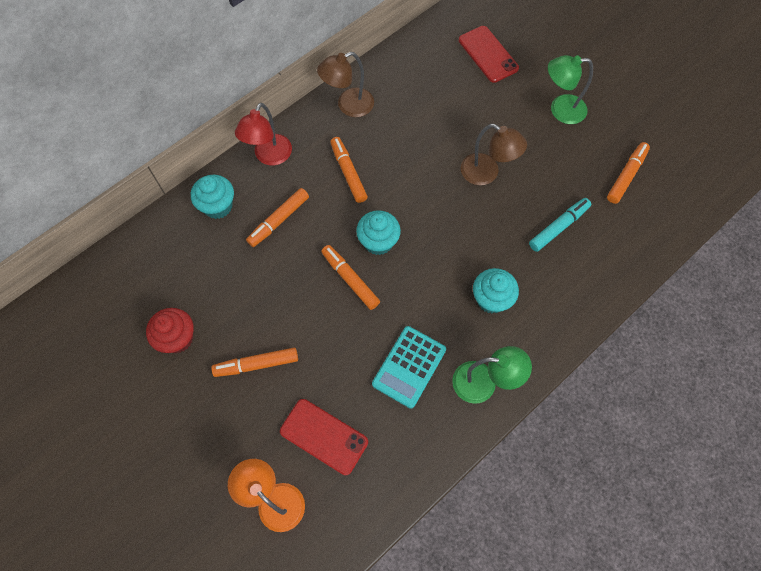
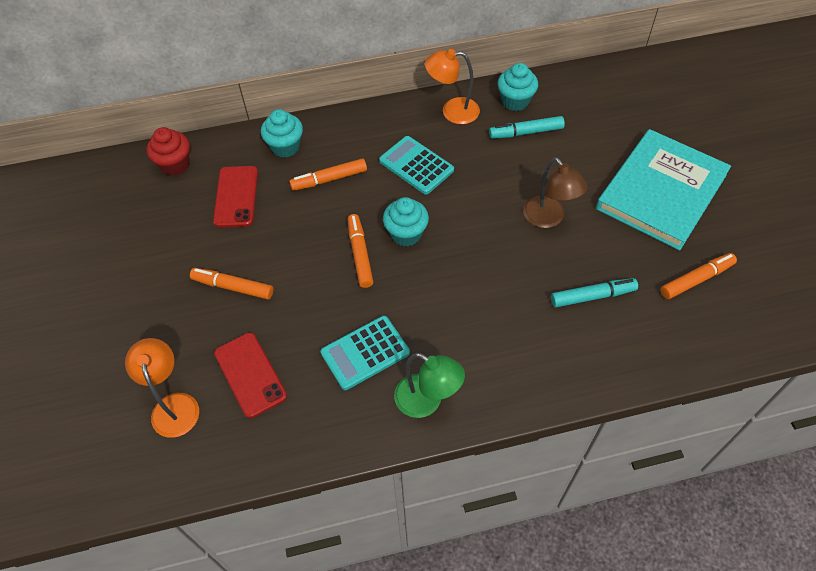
camera: 30 degrees right, 10 degrees down
red cupcake [146,308,194,353] -> red cupcake moved to [146,127,190,176]
red lamp [235,103,292,165] -> none
brown lamp [317,52,374,117] -> orange lamp [425,49,480,124]
orange marker [330,137,368,203] -> turquoise calculator [379,136,454,194]
red phone [459,26,519,83] -> red phone moved to [213,166,258,227]
turquoise cupcake [473,268,519,313] -> turquoise cupcake moved to [497,63,538,111]
green lamp [548,55,593,124] -> turquoise book [596,129,731,251]
none -> turquoise marker [489,116,565,139]

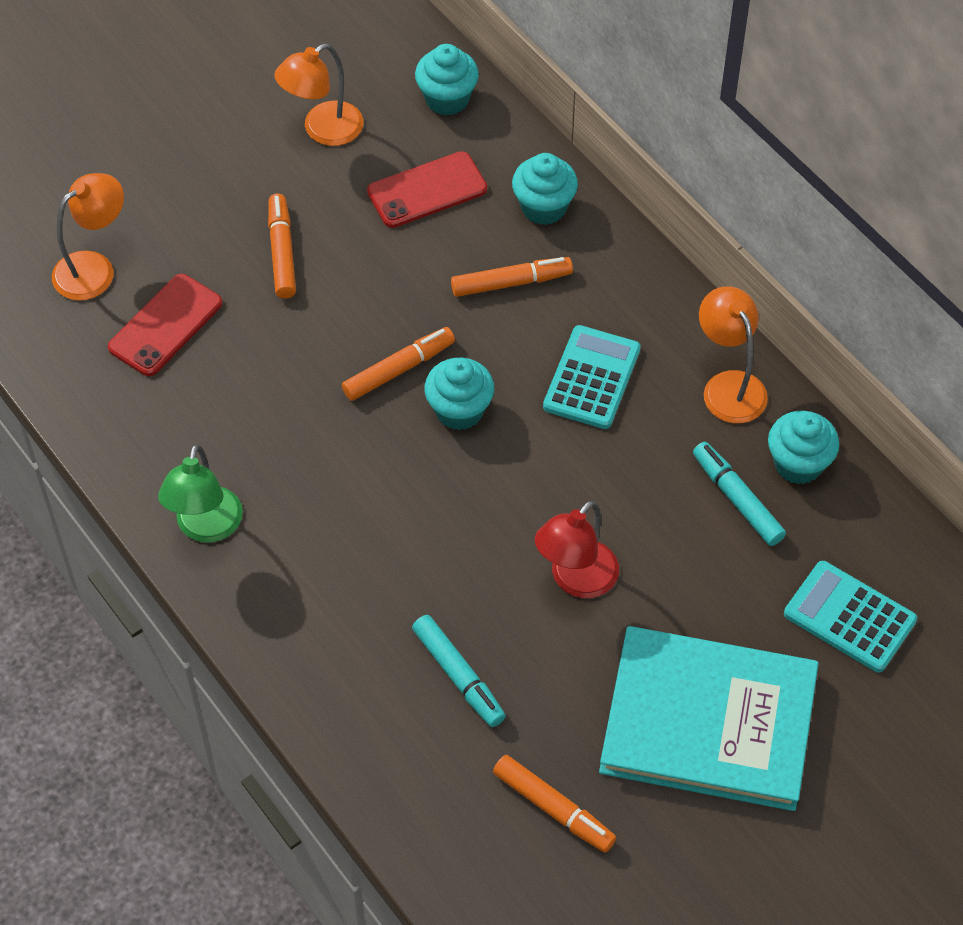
camera: 65 degrees right, 0 degrees up
red cupcake [146,127,190,176] -> turquoise cupcake [415,44,479,116]
orange marker [289,158,367,191] -> orange marker turned 120 degrees clockwise [451,257,573,297]
turquoise calculator [320,316,410,390] -> turquoise calculator moved to [784,561,917,673]
brown lamp [523,157,588,228] -> red lamp [535,501,619,598]
none -> orange lamp [274,43,363,146]

